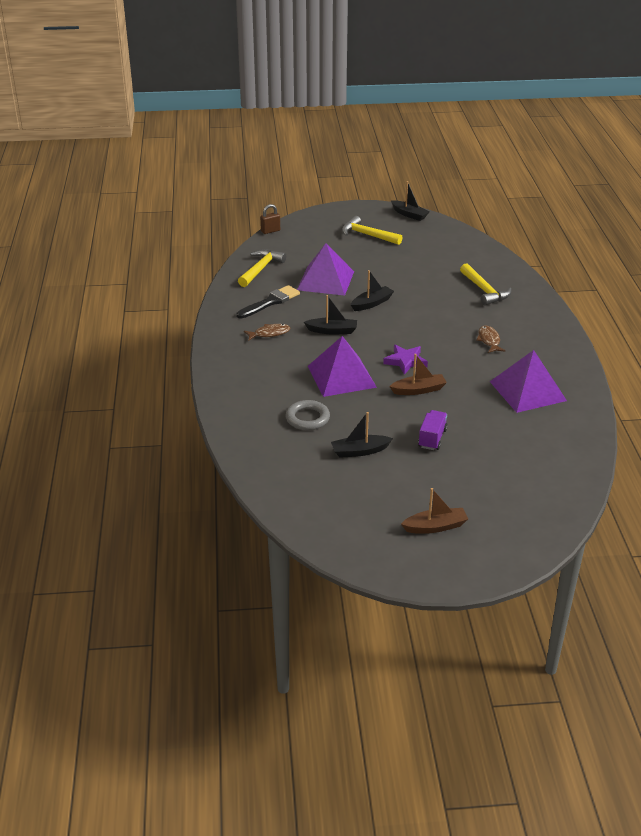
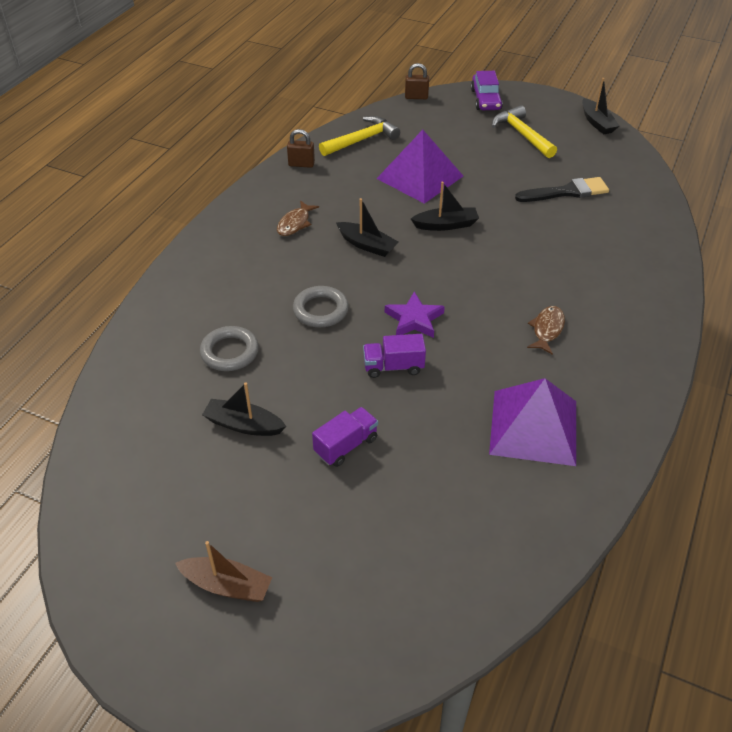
camera: 30 degrees right, 10 degrees up
black brush [236,285,300,319] -> black brush moved to [515,177,609,202]
brown fish [244,324,290,340] -> brown fish turned 105 degrees clockwise [277,200,319,236]
purple pyramid [308,336,377,397] -> grey ring [293,286,349,327]
brown boat [389,354,447,395] -> purple truck [363,334,426,378]
yellow hammer [460,263,512,306] -> none
none -> brown padlock [287,129,315,168]
none -> purple car [471,71,503,110]

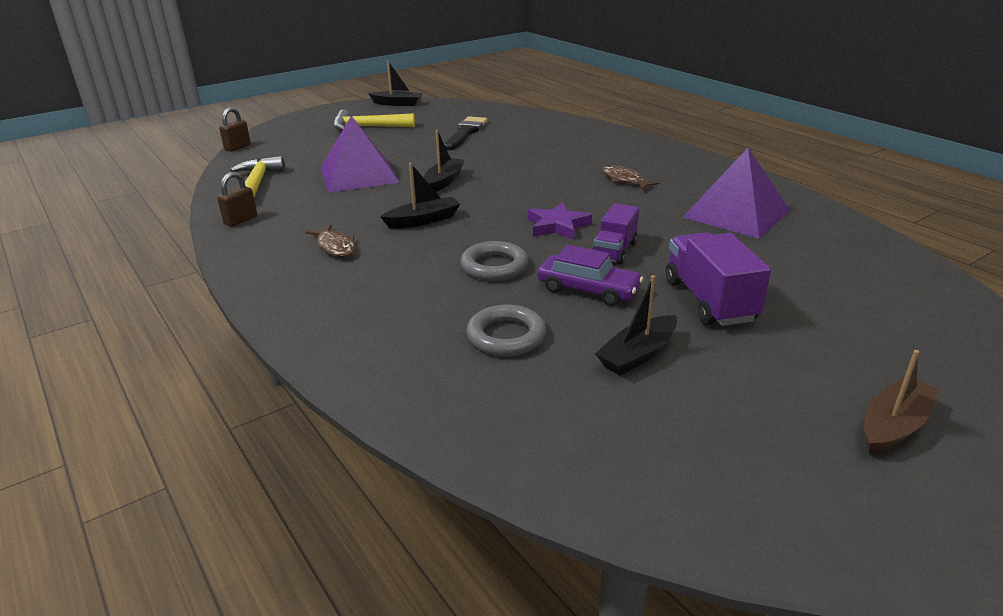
camera: 60 degrees left, 15 degrees down
purple truck [312,407,378,467] -> purple truck [666,232,771,326], size x1.55
purple car [471,71,503,110] -> purple car moved to [538,245,643,306]

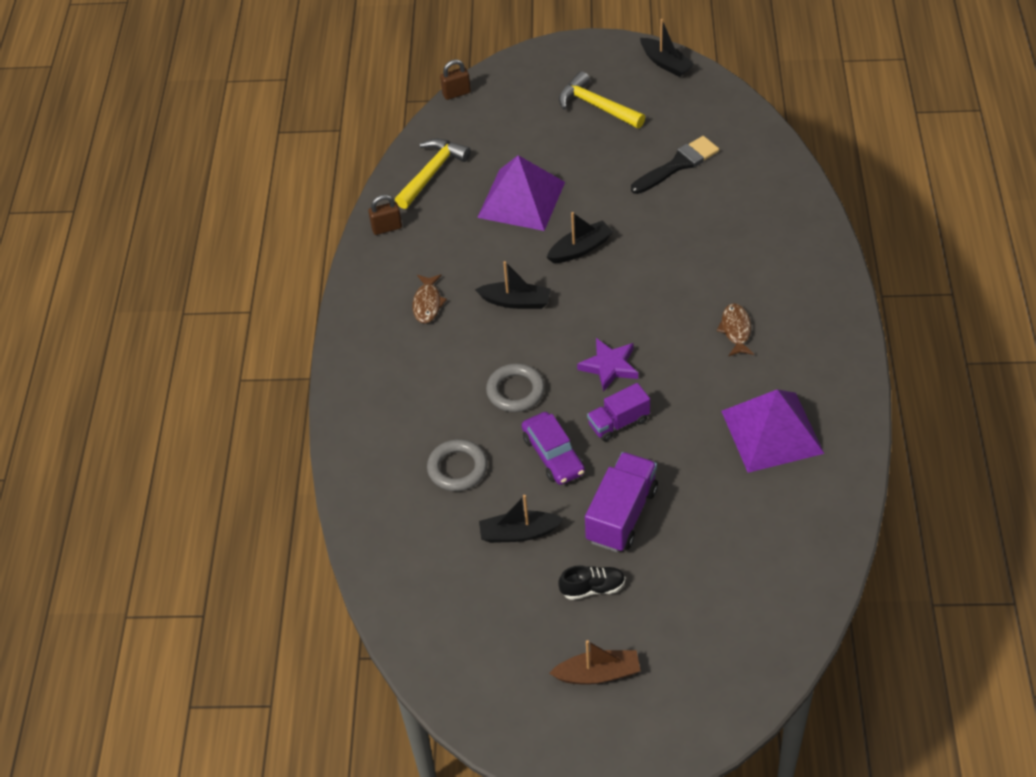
camera: 40 degrees right, 20 degrees up
none -> black shoe [559,565,625,600]

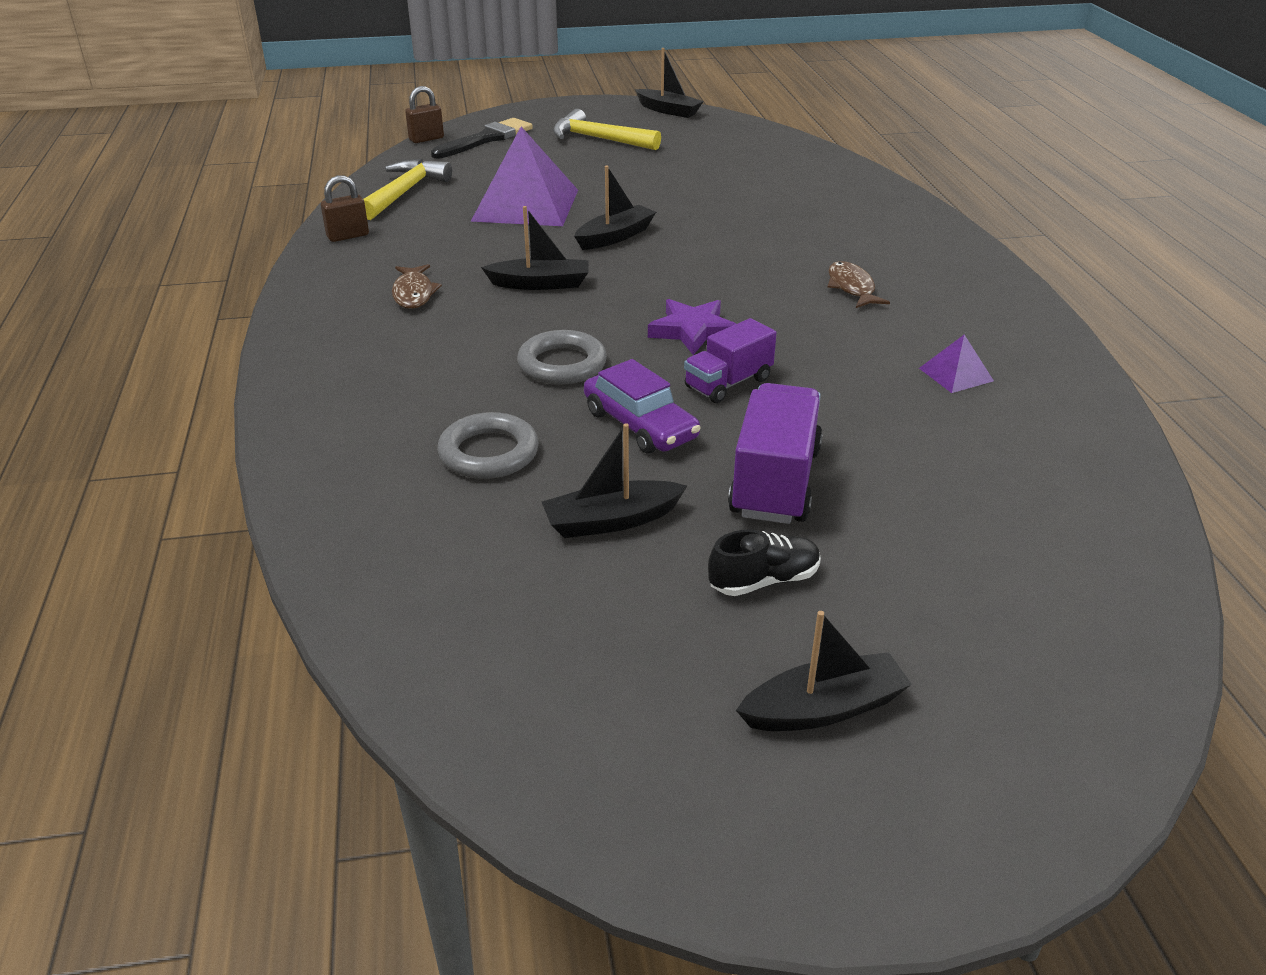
camera: 15 degrees left, 15 degrees down
brown boat [549,640,640,685] -> black boat [736,611,912,731]
black brush [631,136,719,194] -> black brush moved to [431,118,533,158]
purple pyramid [721,389,824,473] -> purple pyramid [919,335,994,393], size x0.44

